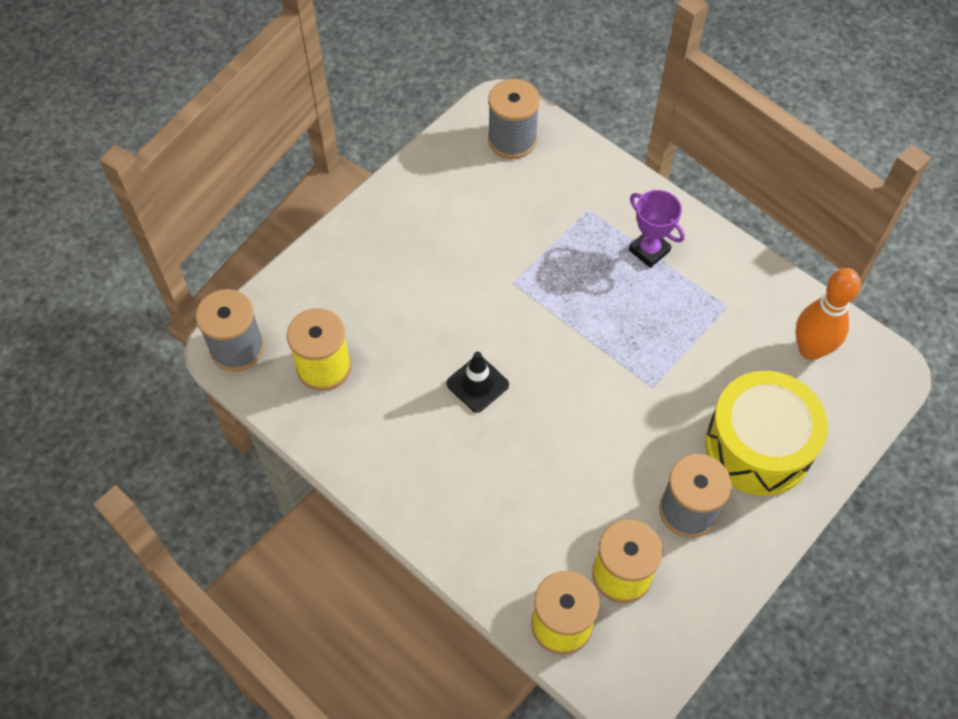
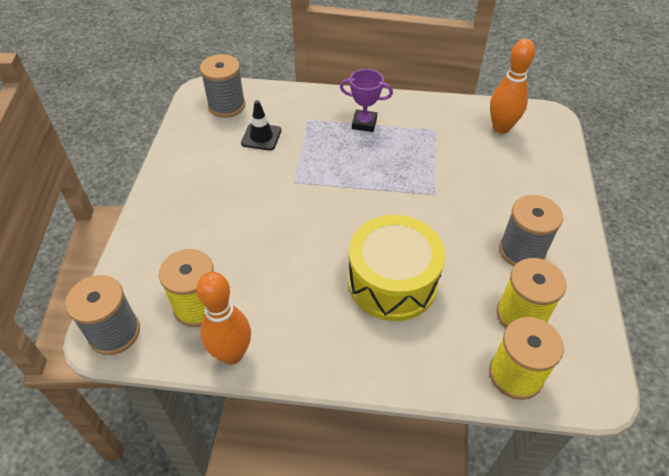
camera: 35 degrees left, 10 degrees down
black traffic cone [446,351,509,413] -> black traffic cone moved to [241,100,281,150]
yellow drum [705,371,828,496] -> yellow drum moved to [348,215,445,321]
none -> orange bowling pin [197,272,251,365]

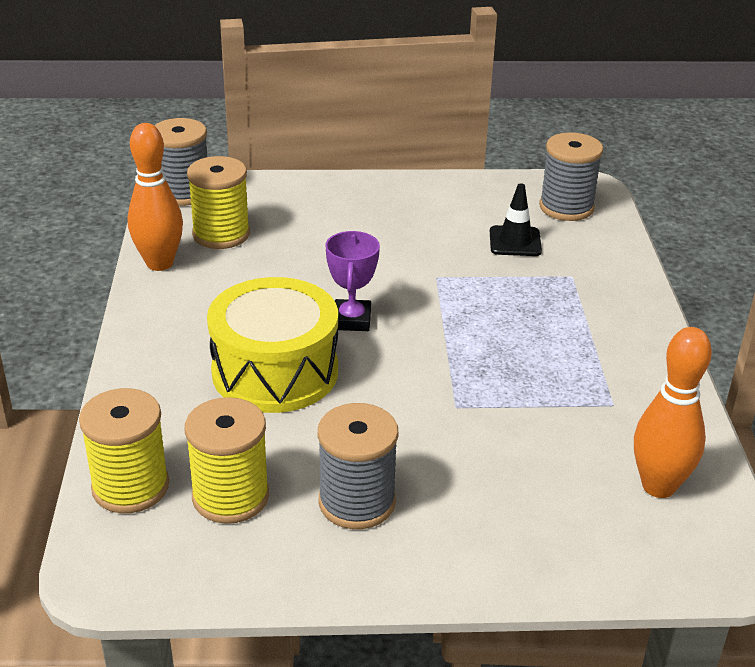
camera: 80 degrees right, 15 degrees down
purple trophy [340,69,393,132] -> purple trophy moved to [325,231,380,331]

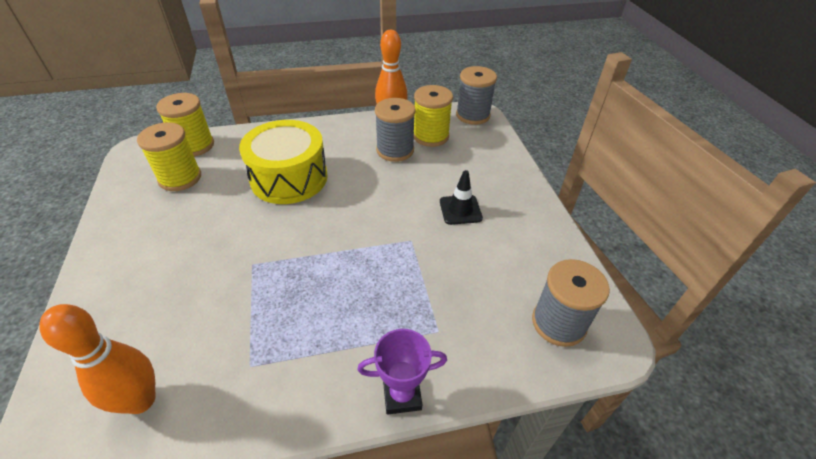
camera: 80 degrees right, 10 degrees up
grey spool [318,403,399,529] -> grey spool moved to [375,98,415,162]
purple trophy [325,231,380,331] -> purple trophy moved to [357,329,447,415]
black traffic cone [490,183,542,256] -> black traffic cone moved to [440,170,483,225]

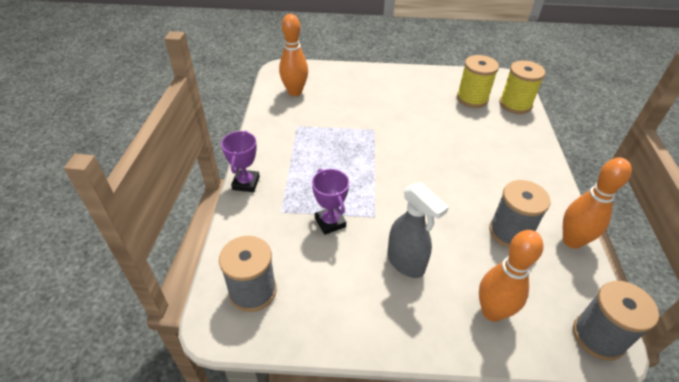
camera: 105 degrees right, 0 degrees up
yellow drum [239,120,328,204] -> none
yellow spool [414,85,453,147] -> none
black traffic cone [440,170,483,225] -> grey spray bottle [387,183,449,278]
none -> purple trophy [312,169,349,235]
none -> orange bowling pin [479,230,543,322]

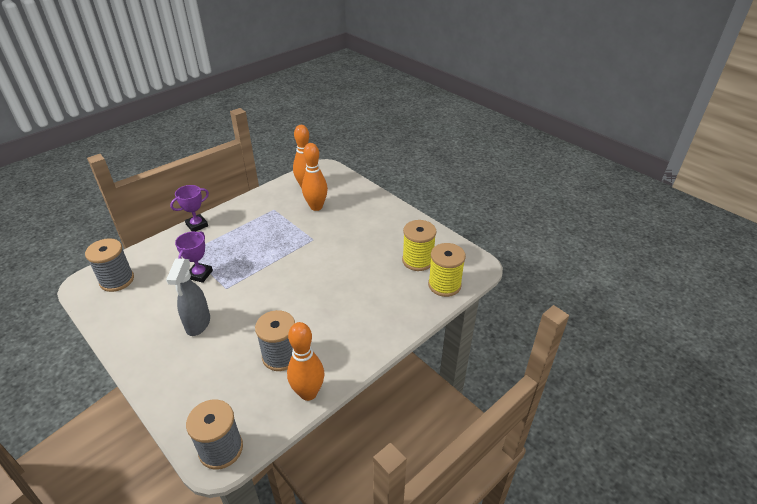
camera: 45 degrees right, 5 degrees down
orange bowling pin [479,230,543,322] -> orange bowling pin moved to [302,143,328,211]

